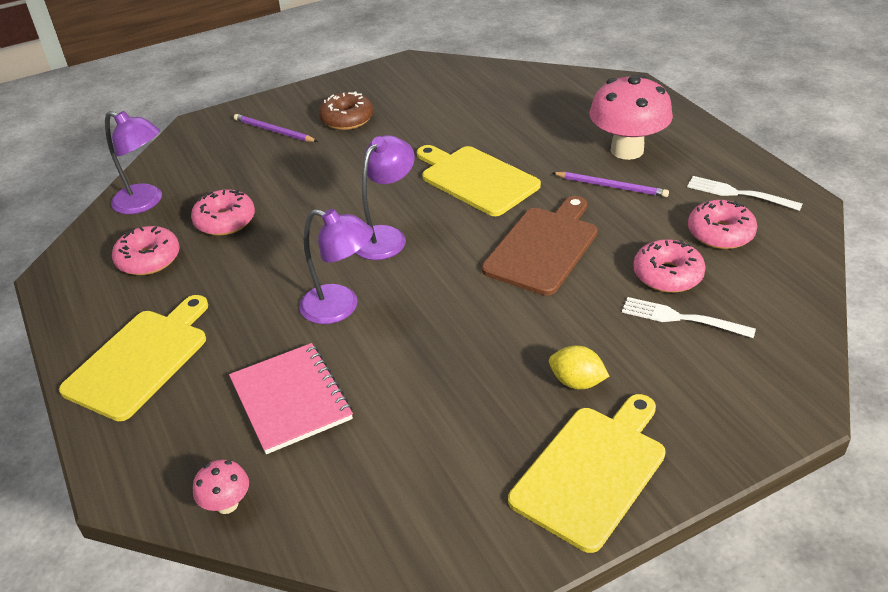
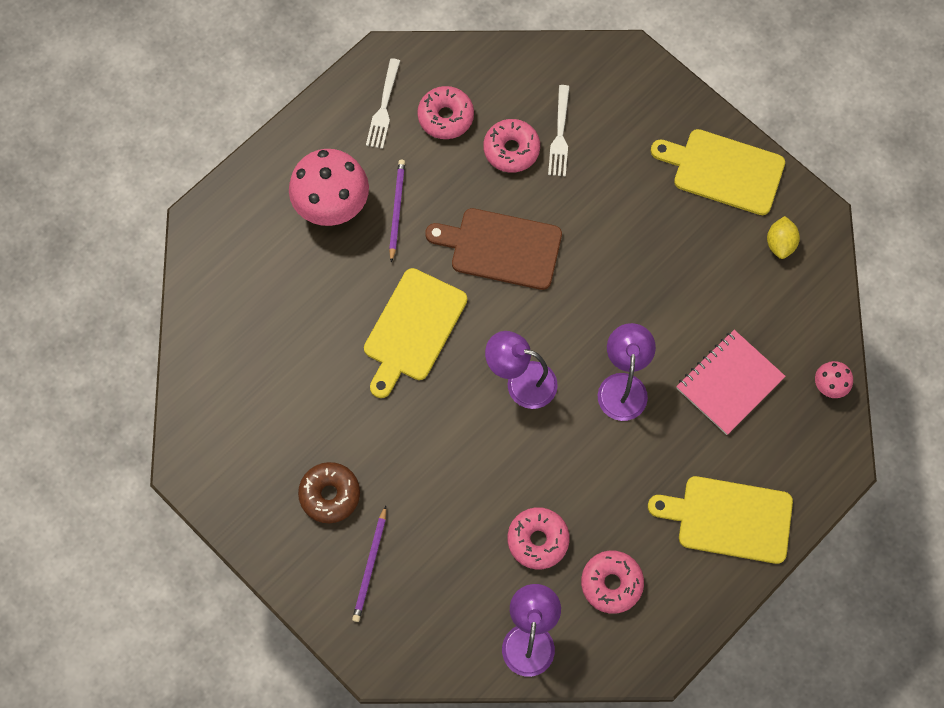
camera: 110 degrees left, 30 degrees up
yellow lemon [549,346,610,389] -> yellow lemon moved to [767,216,800,259]

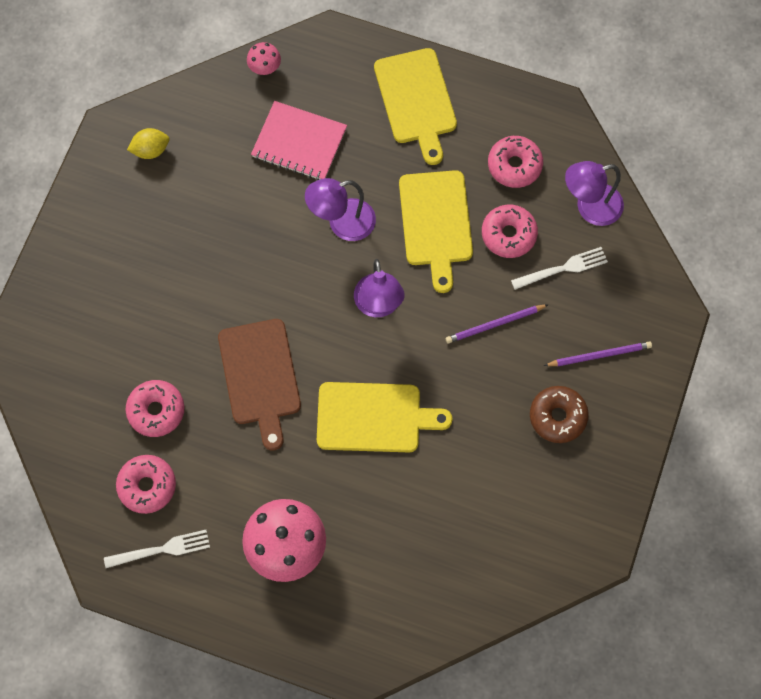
camera: 115 degrees left, 0 degrees up
purple pencil [389,160,405,263] -> purple pencil moved to [446,304,549,344]
white fork [548,85,570,177] -> white fork moved to [511,247,608,290]
yellow cutting board [651,129,785,215] -> yellow cutting board moved to [399,170,473,293]

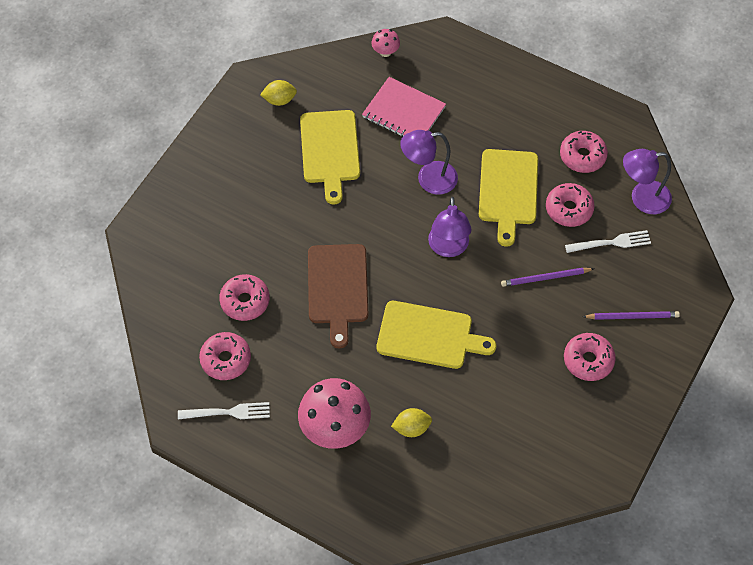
camera: 10 degrees right, 10 degrees down
yellow cutting board [374,48,457,165] -> yellow cutting board moved to [300,110,360,205]
brown donut [530,386,589,443] -> pink donut [564,333,616,381]
none -> yellow lemon [391,408,432,437]

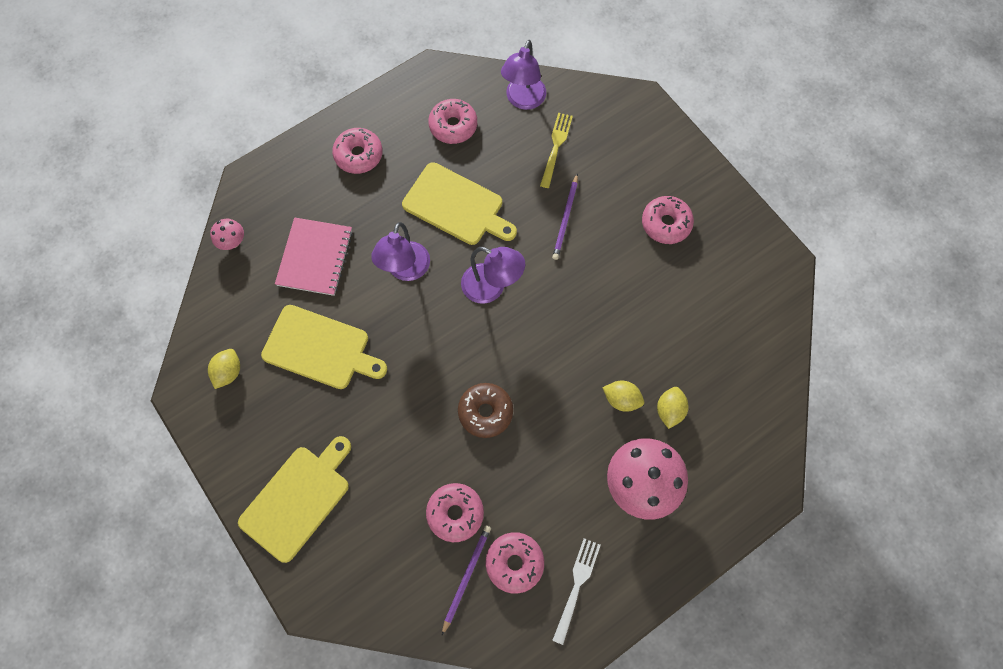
camera: 65 degrees left, 10 degrees up
brown cutting board [308,244,368,349] -> brown donut [458,383,513,438]
pink notebook [362,77,446,137] -> pink notebook turned 45 degrees counterclockwise [275,217,353,296]
yellow cutting board [377,301,496,369] -> yellow cutting board moved to [238,436,351,563]
pink donut [546,183,595,227] -> pink donut moved to [332,128,383,174]
white fork [565,230,651,253] -> yellow fork [540,113,573,188]
purple pencil [583,311,680,320] -> purple pencil moved to [442,526,491,635]
none -> yellow lemon [602,381,644,412]

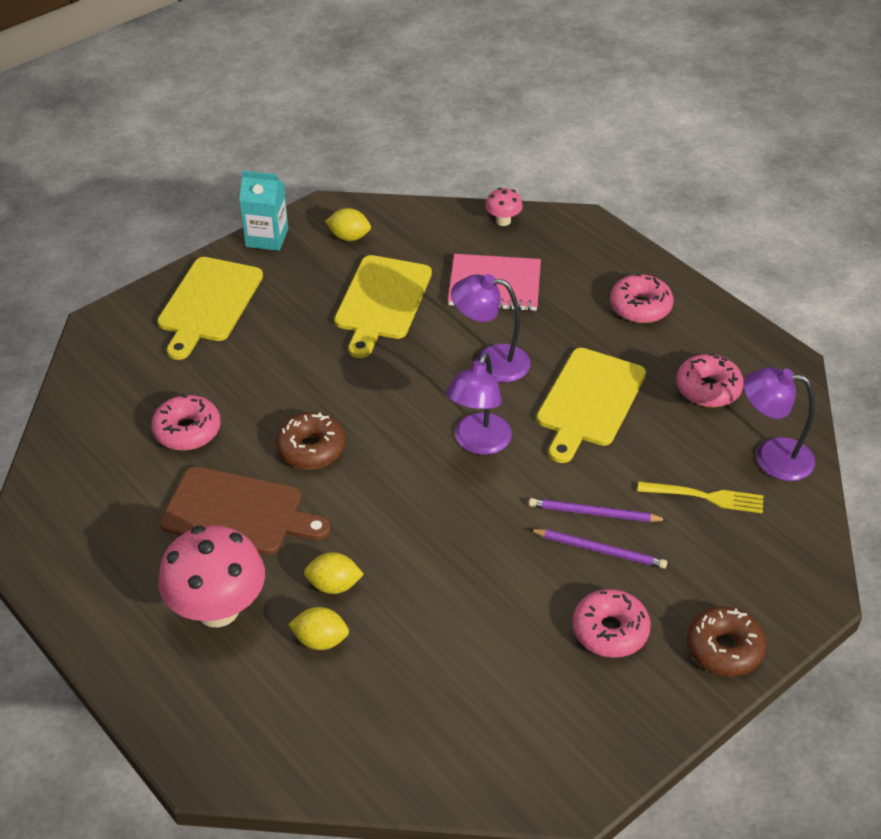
camera: 85 degrees right, 25 degrees down
yellow cutting board [238,436,351,563] -> yellow cutting board turned 75 degrees clockwise [157,257,263,360]
purple pencil [442,526,491,635] -> purple pencil moved to [529,529,667,569]
pink donut [486,532,544,594] -> none
white fork [552,538,601,645] -> none
yellow lemon [602,381,644,412] -> yellow lemon turned 75 degrees clockwise [304,552,364,594]
none -> brown cutting board [160,466,331,555]
none -> turquoise carton [239,171,288,251]
none -> brown donut [687,606,766,676]

